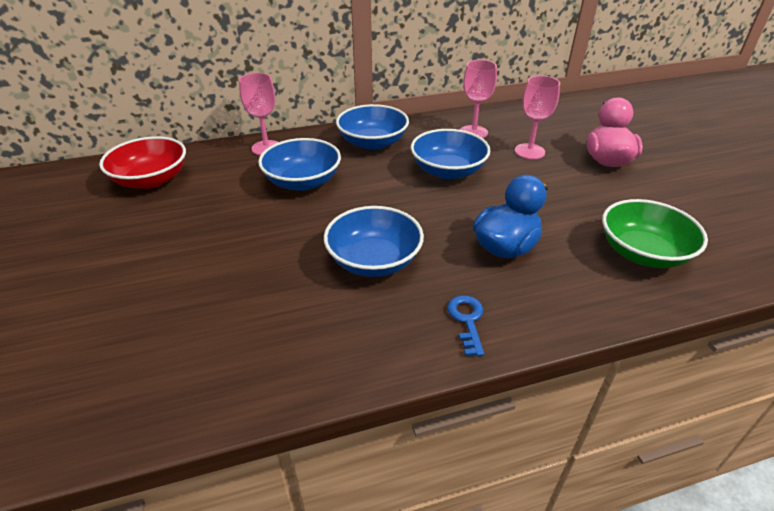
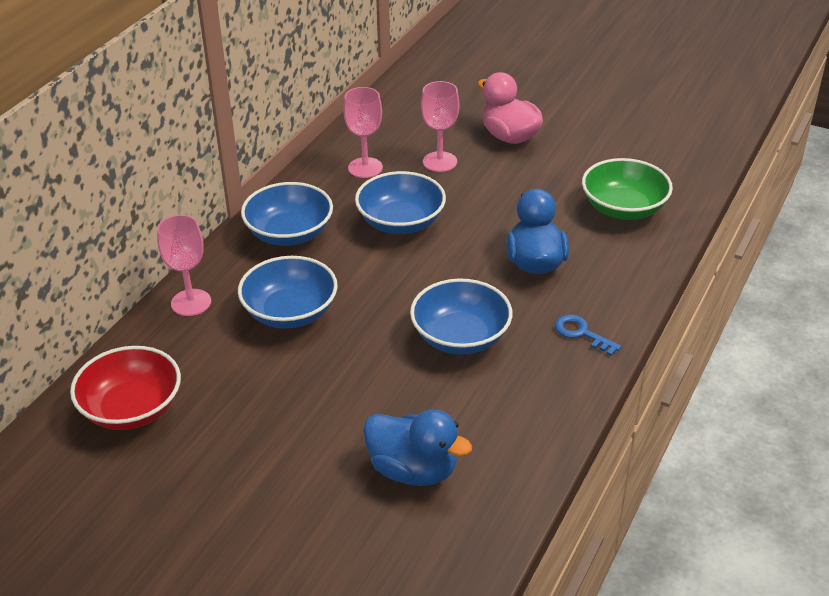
camera: 45 degrees left, 0 degrees up
none -> blue duck [363,410,472,486]

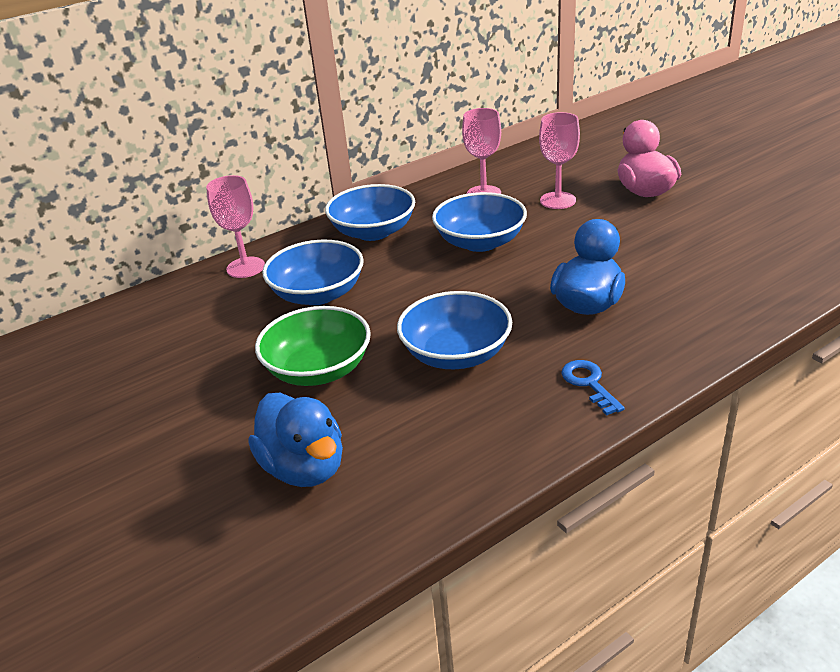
camera: 30 degrees right, 5 degrees down
red bowl [70,346,181,430] -> none
green bowl [582,158,673,220] -> green bowl moved to [255,306,371,386]

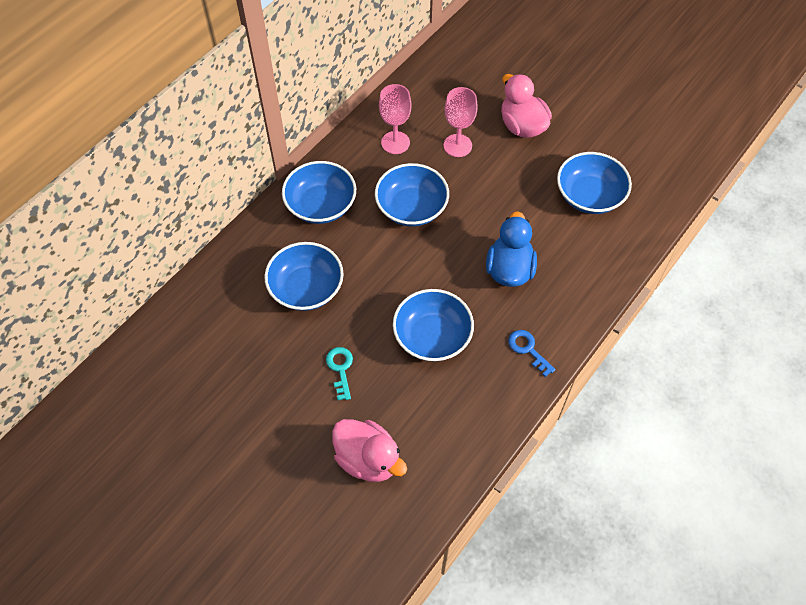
camera: 20 degrees left, 25 degrees up
pink goblet [206,175,265,278] -> none
blue duck [248,393,343,487] -> pink duck [332,419,407,482]
green bowl [255,306,371,386] -> turquoise key [326,347,353,400]
none -> blue bowl [557,152,632,214]

